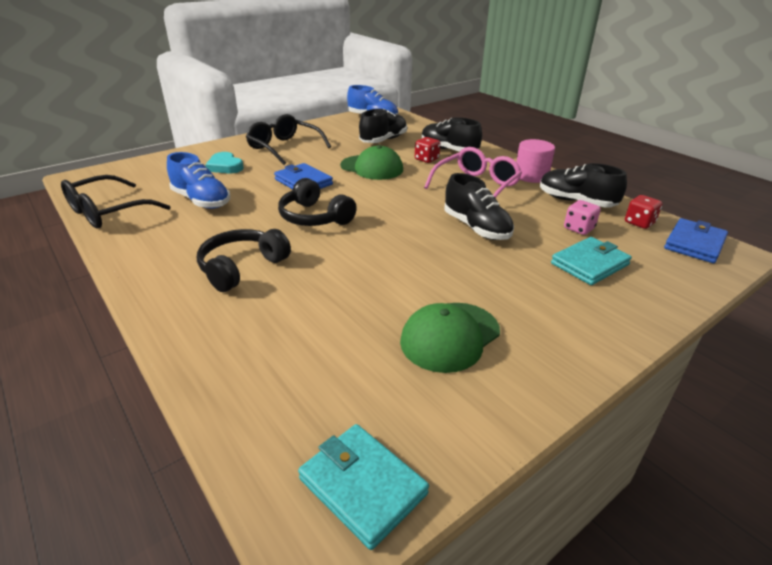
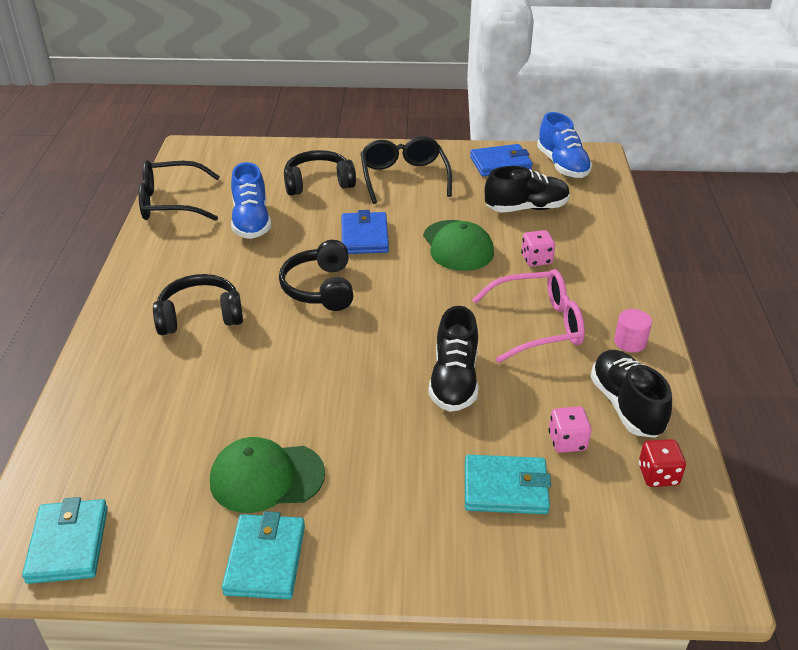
camera: 40 degrees right, 5 degrees up
turquoise heart [205,152,244,173] -> black headphones [284,150,356,196]
red dice [415,137,440,163] -> pink dice [521,230,555,267]
black shoe [421,117,482,152] -> none
pink cylinder [516,139,555,183] -> pink cylinder [614,309,652,352], size x0.65
blue wallet [664,218,728,263] -> blue wallet moved to [470,144,533,176]
none -> turquoise wallet [222,511,305,599]

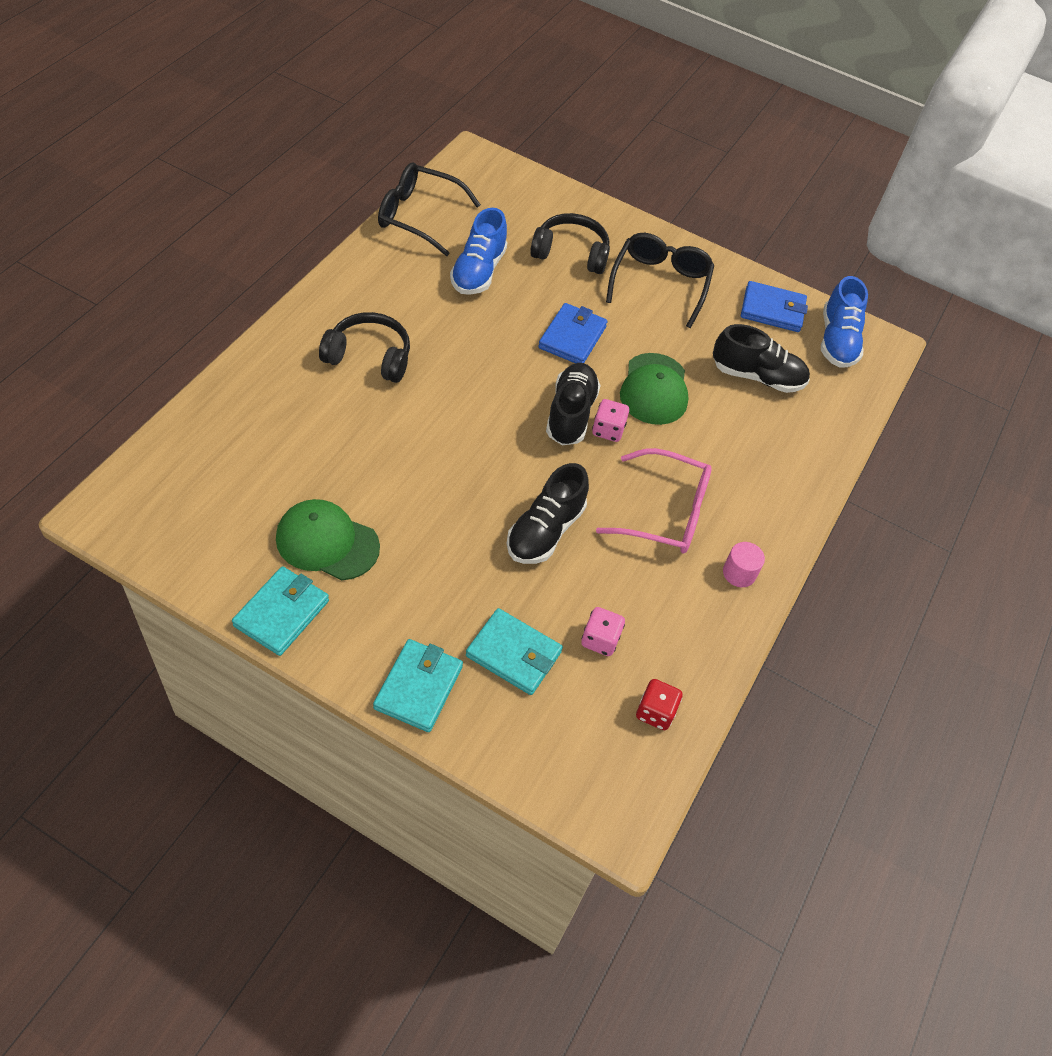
camera: 20 degrees right, 15 degrees up
turquoise wallet [22,497,108,584] -> turquoise wallet moved to [373,639,463,732]
black headphones [279,240,353,311] -> none
pink dice [521,230,555,267] -> pink dice moved to [592,399,629,442]
black shoe [590,350,672,438] -> black shoe moved to [546,363,601,445]

